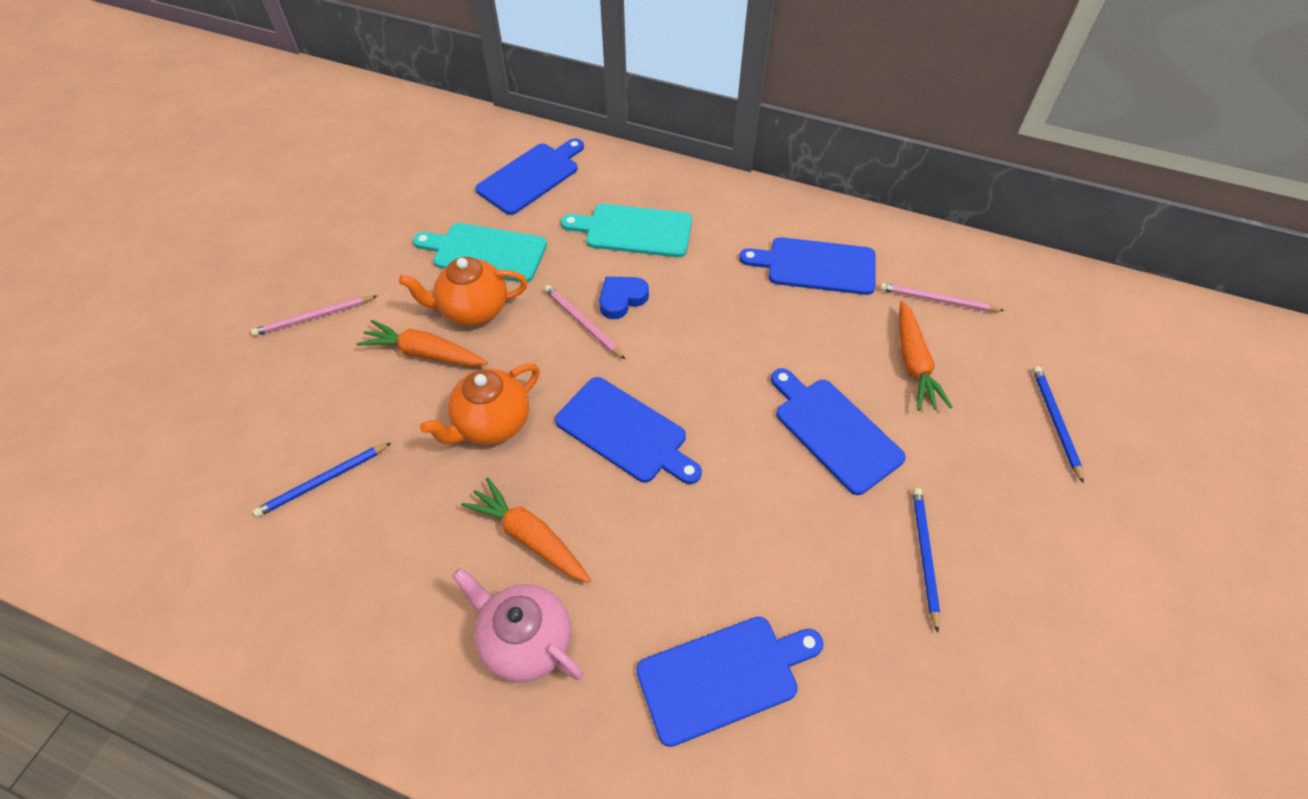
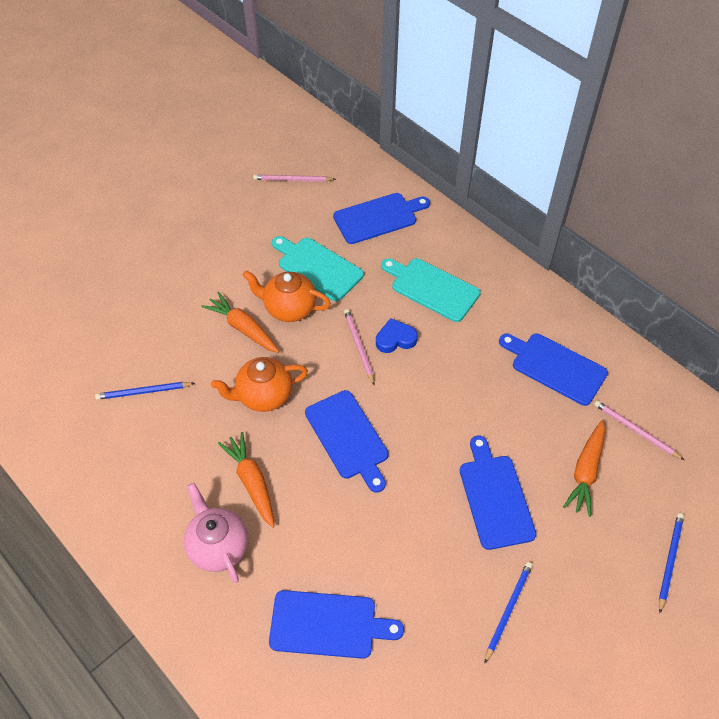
camera: 25 degrees right, 0 degrees up
pink pencil [251,296,377,336] -> pink pencil moved to [253,175,336,182]

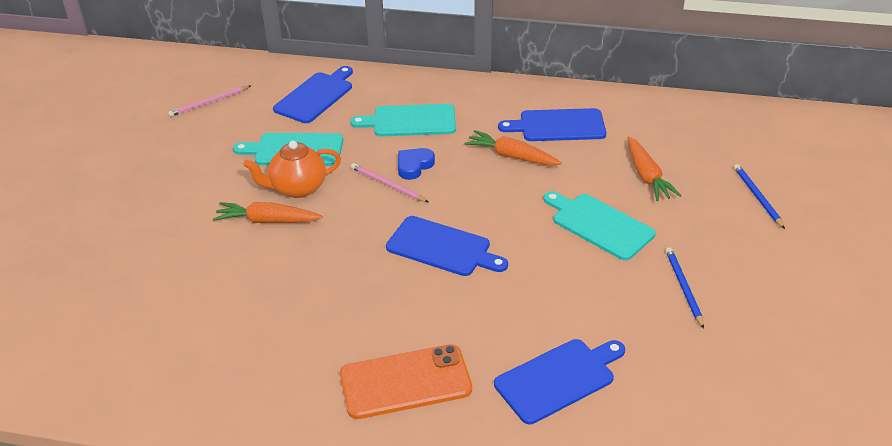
camera: 35 degrees left, 15 degrees down
blue pencil [95,382,195,400] -> none
pink teapot [184,483,248,583] -> orange phone [340,344,472,419]
orange teapot [211,357,308,412] -> none
orange carrot [218,432,275,528] -> orange carrot moved to [464,130,562,166]
blue cutting board [460,436,536,550] -> turquoise cutting board [543,191,656,260]
pink pencil [594,400,684,460] -> none

